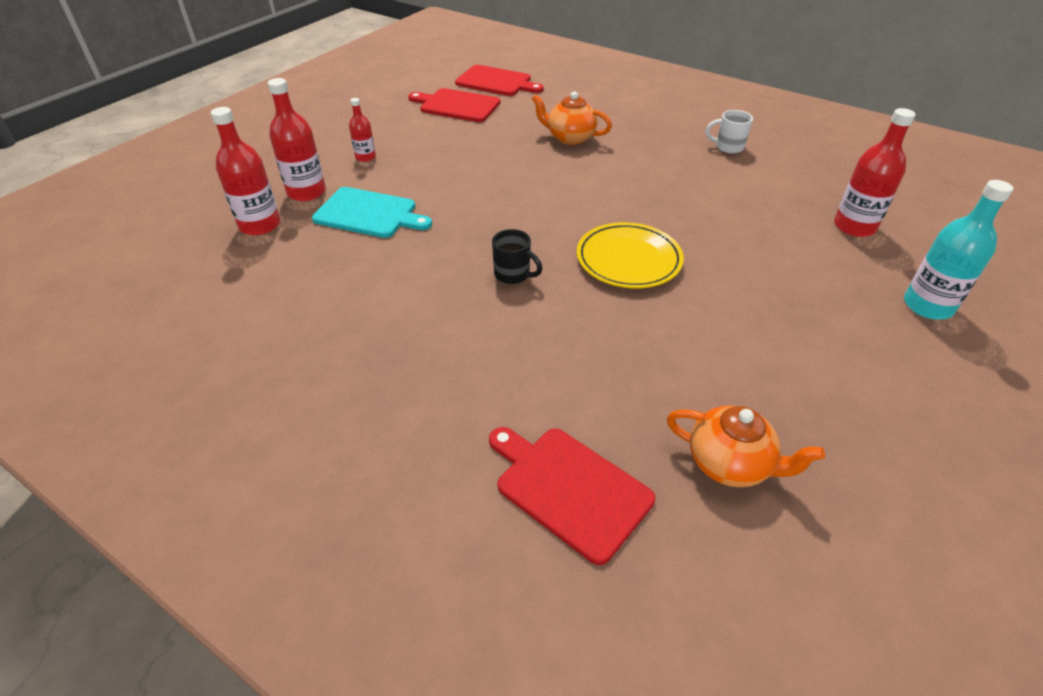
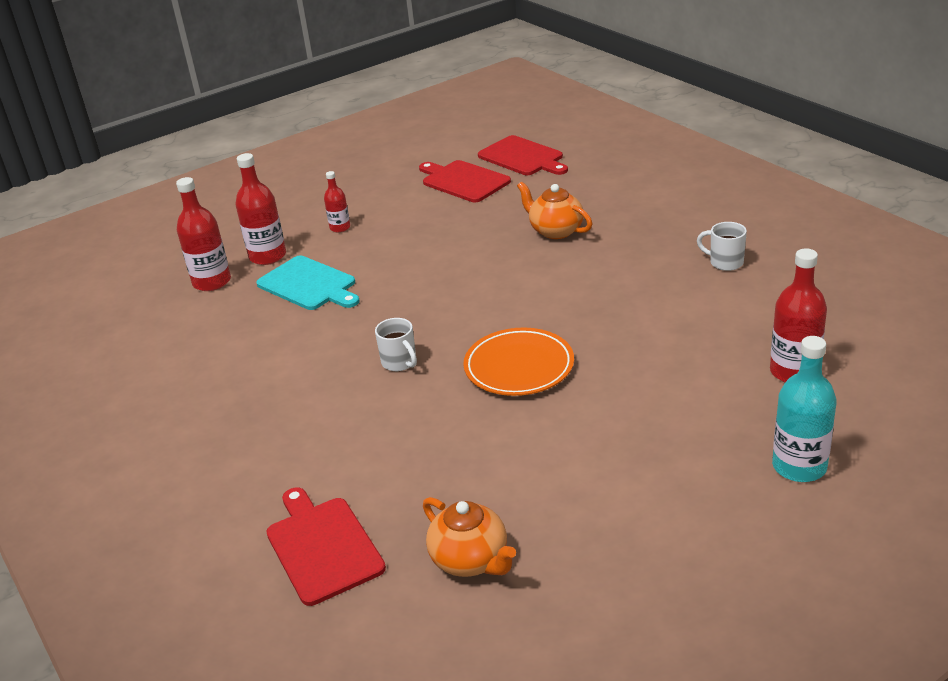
camera: 25 degrees right, 10 degrees down
black mug [492,229,543,284] -> white mug [375,318,417,371]
yellow plate [577,222,684,288] -> orange plate [463,328,574,396]

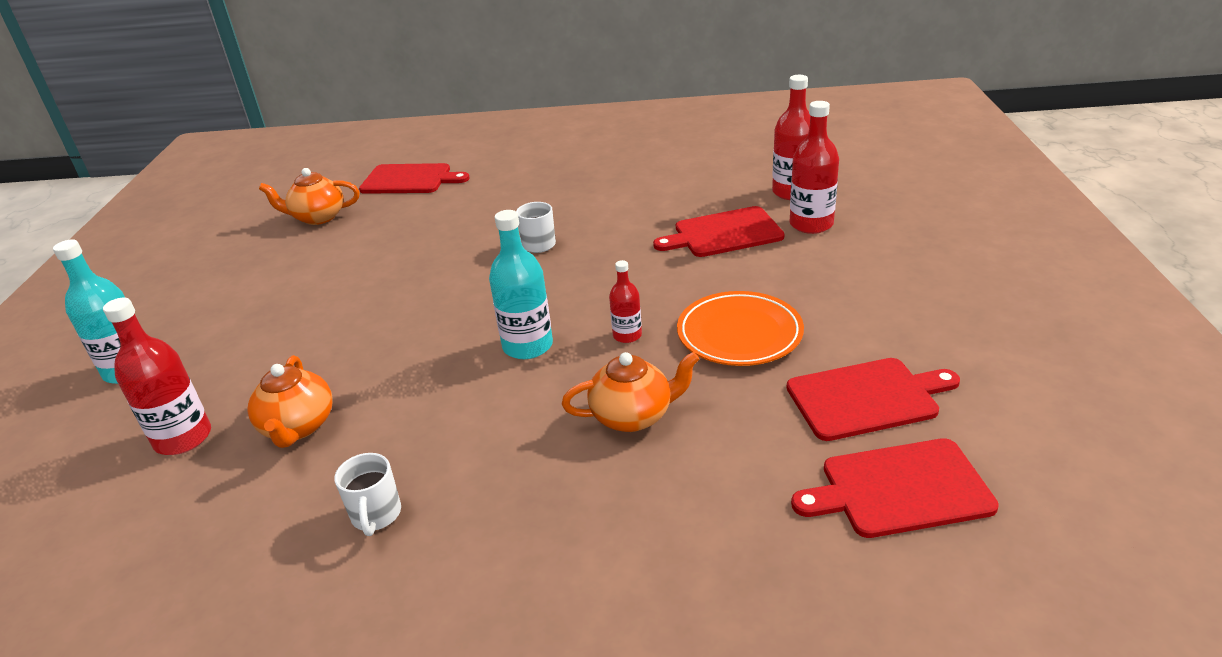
camera: 125 degrees right, 0 degrees up
turquoise cutting board [256,256,360,310] -> red cutting board [653,206,785,257]
red bottle [324,171,350,232] -> red bottle moved to [609,260,642,343]
orange plate [463,328,574,396] -> orange plate moved to [677,291,804,366]
white mug [697,222,747,271] -> white mug turned 105 degrees clockwise [334,453,401,536]
none -> orange teapot [248,355,332,448]
none -> turquoise bottle [489,210,553,359]

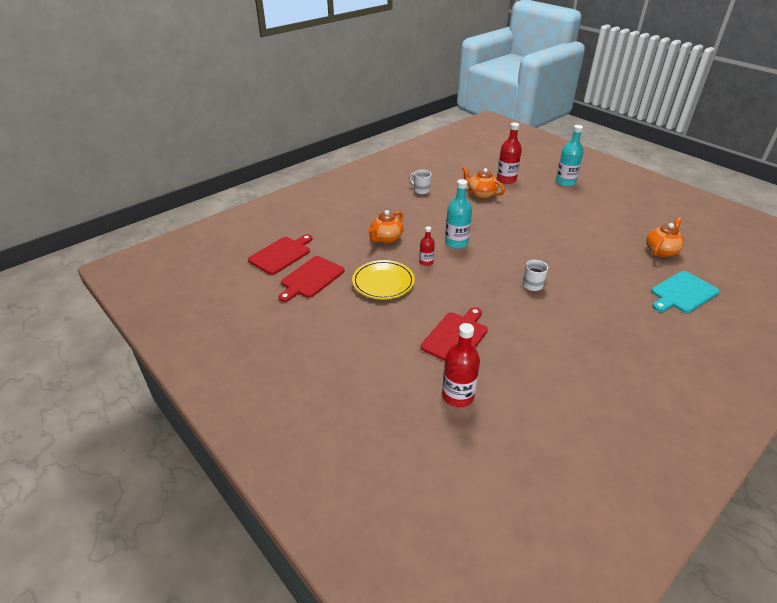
camera: 135 degrees right, 5 degrees up
red cutting board [359,163,470,194] -> turquoise cutting board [651,271,719,313]
orange plate [677,291,804,366] -> yellow plate [352,260,415,300]
red bottle [790,101,839,234] -> none

